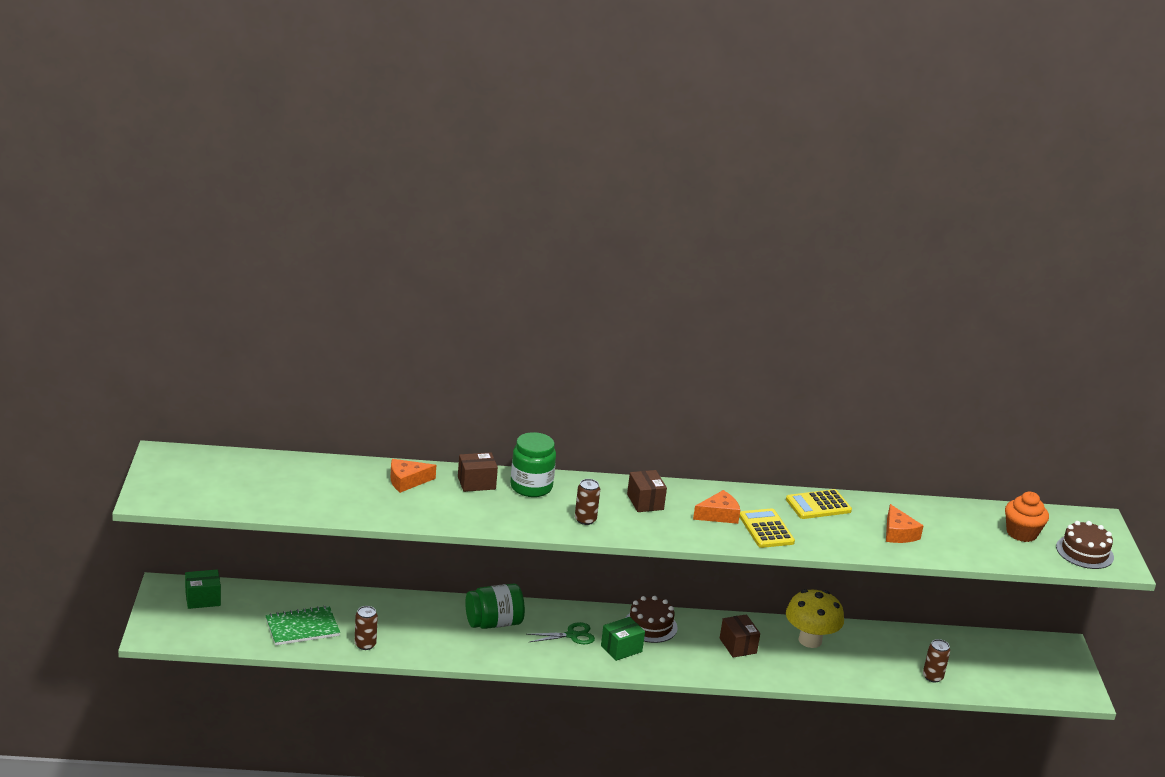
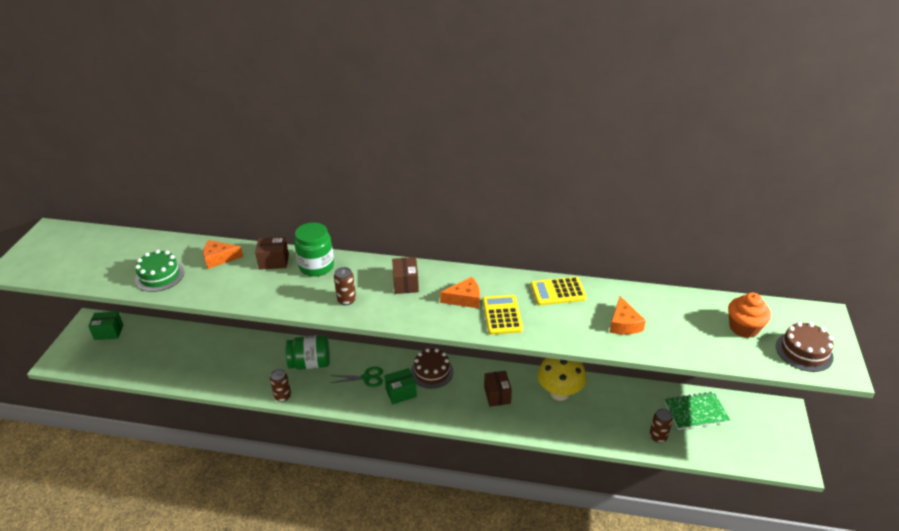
camera: 15 degrees right, 10 degrees up
green notebook [265,605,340,645] -> green notebook moved to [664,392,730,430]
brown can [355,606,378,650] -> brown can moved to [270,369,291,402]
none -> green cake [135,250,184,292]

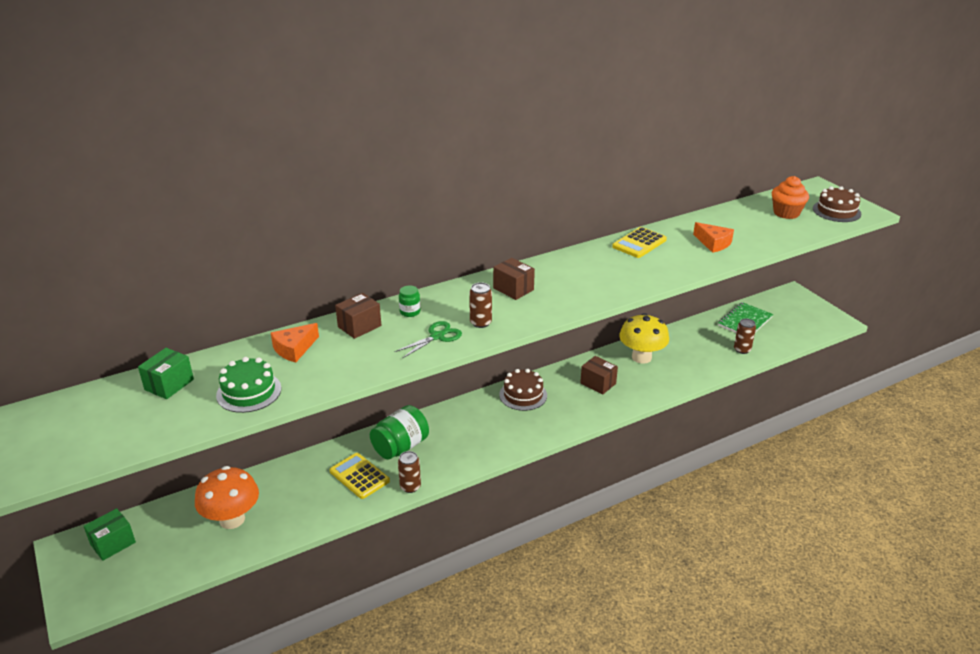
camera: 40 degrees left, 5 degrees down
green jar [294,222,334,277] -> green jar [399,285,420,317], size x0.49
green scissors [330,367,383,387] -> green scissors moved to [394,321,462,359]
green box [384,368,417,404] -> green box moved to [138,348,194,399]
orange cheese [440,277,480,308] -> none
yellow calculator [483,295,523,335] -> yellow calculator moved to [330,453,390,499]
none -> orange mushroom [195,466,259,529]

